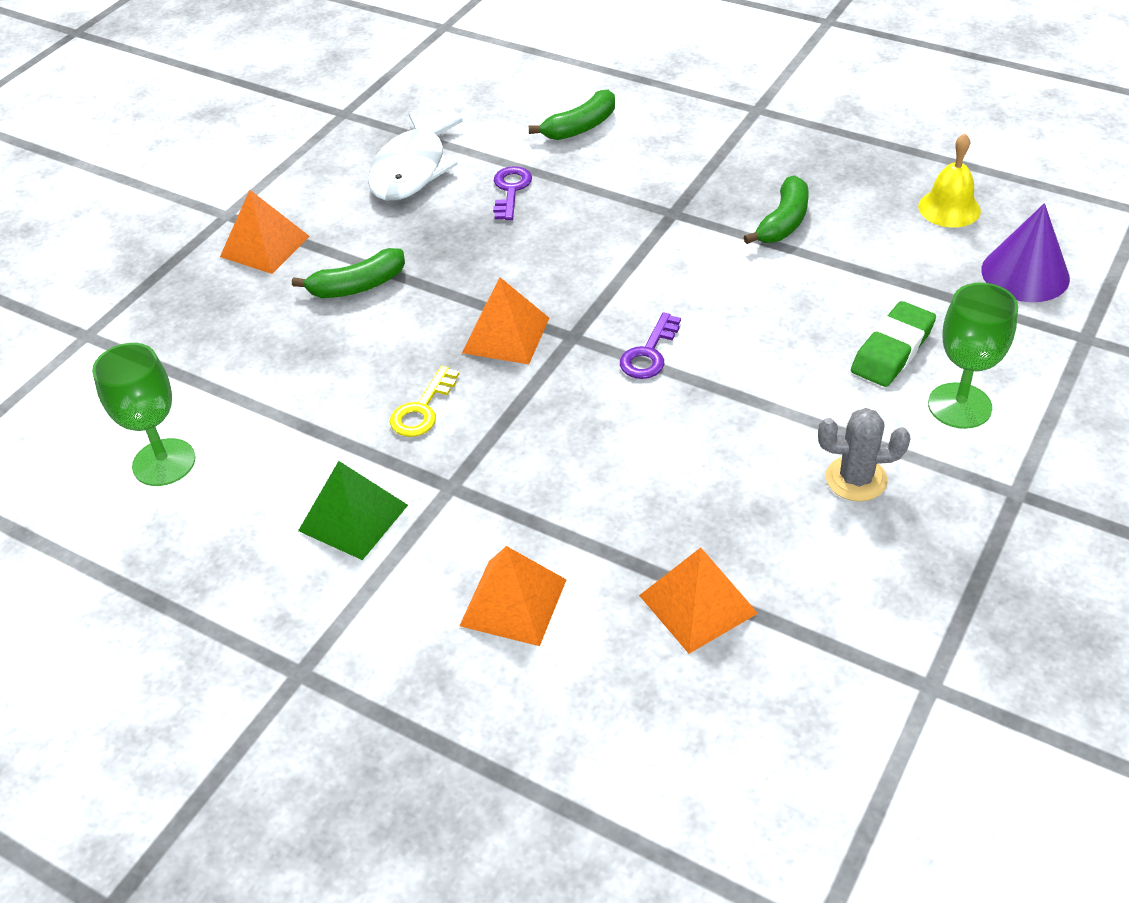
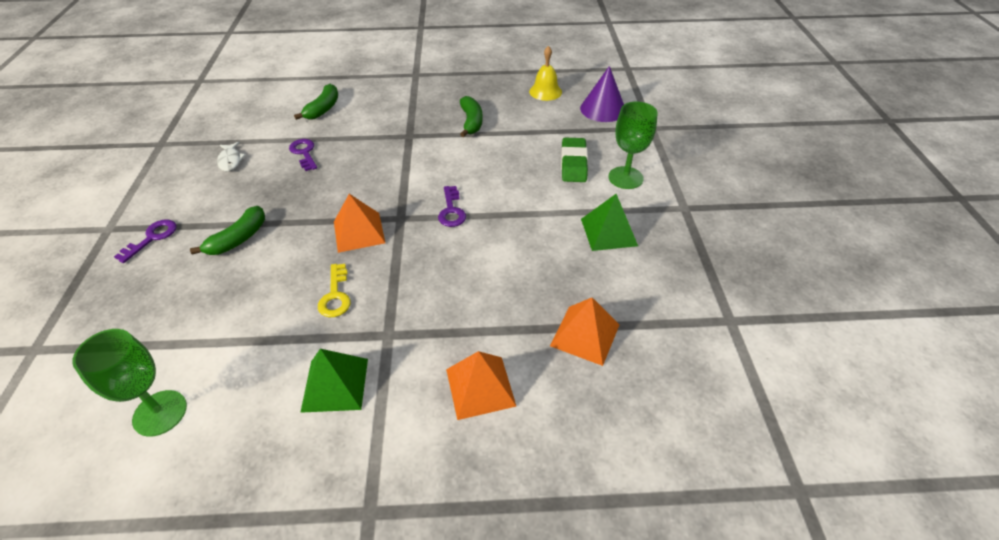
camera: 35 degrees left, 0 degrees up
orange pyramid [220,190,310,274] -> purple key [114,219,177,263]
white fish [368,111,463,201] -> white fish [217,142,246,171], size x0.49
grey cactus [818,408,911,502] -> green pyramid [581,194,638,251]

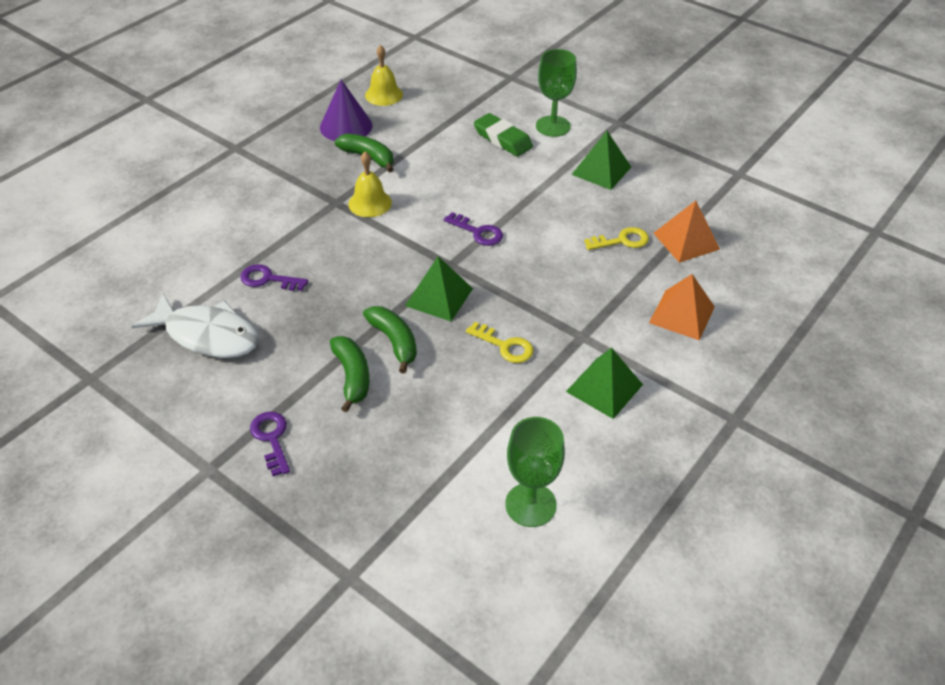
camera: 50 degrees left, 0 degrees up
white fish [217,142,246,171] -> white fish [131,293,259,358], size x2.03
green banana [294,84,338,120] -> green banana moved to [363,306,417,374]
orange pyramid [334,194,385,253] -> green pyramid [405,256,473,321]
purple cone [580,66,624,122] -> purple cone moved to [320,80,373,141]
none -> yellow bell [348,151,392,217]
none -> yellow key [584,227,649,250]

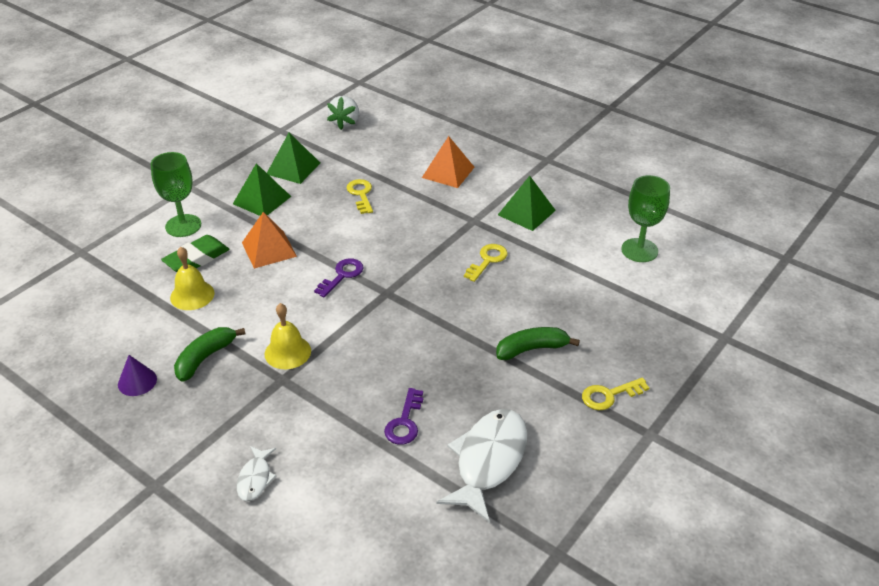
camera: 90 degrees left, 5 degrees down
purple key [250,411,290,476] -> yellow key [582,378,649,410]
purple cone [320,80,373,141] -> purple cone [118,355,157,396], size x0.60
green banana [363,306,417,374] -> none
yellow bell [365,45,403,106] -> yellow bell moved to [170,247,215,310]
green pyramid [405,256,473,321] -> green pyramid moved to [267,133,320,184]
orange pyramid [653,201,720,263] -> orange pyramid moved to [242,212,297,269]
none -> white fish [237,446,277,501]
none -> white strawberry [327,96,359,130]

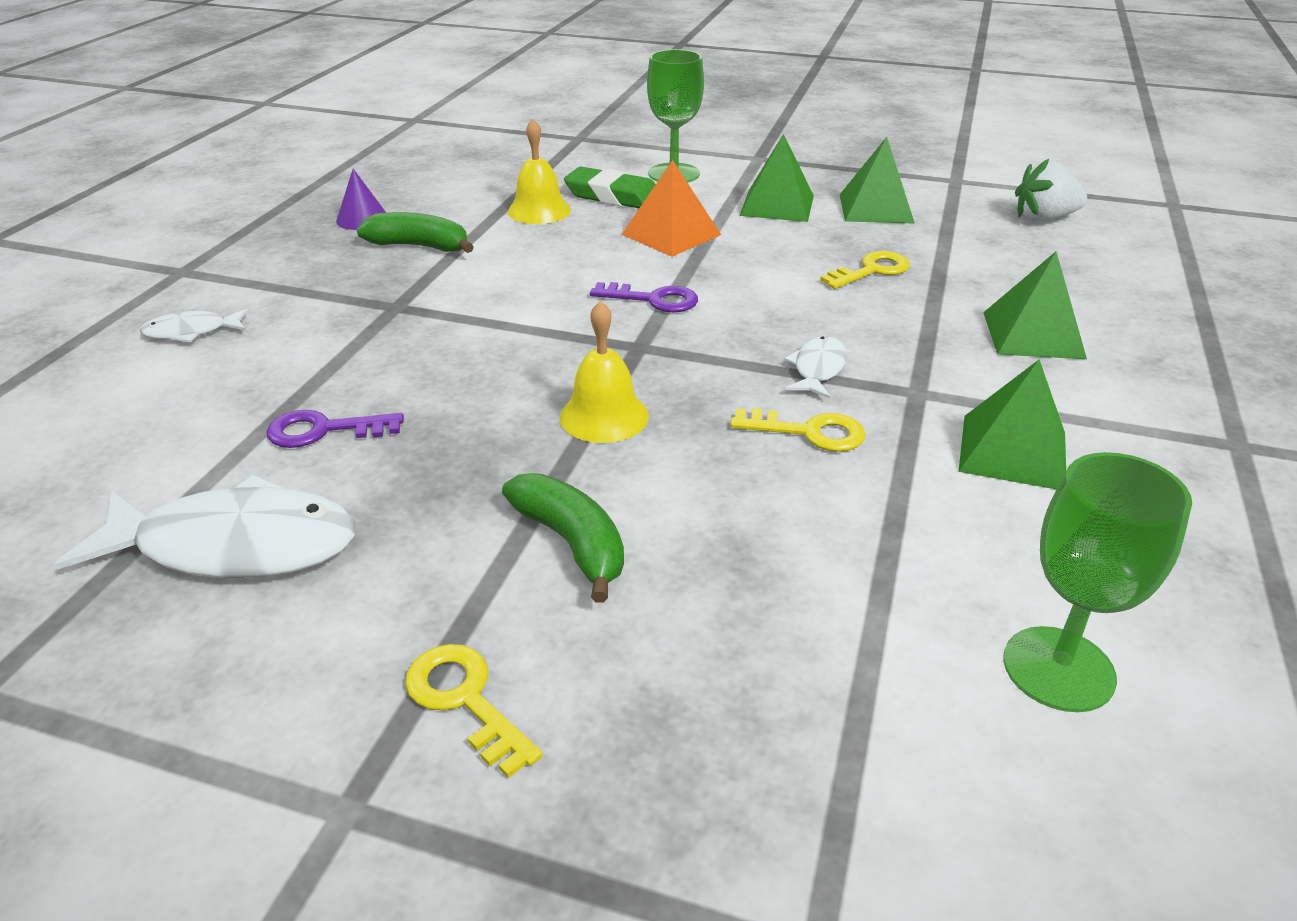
camera: 70 degrees right, 5 degrees down
yellow bell [265,303,311,369] -> yellow bell moved to [560,301,649,443]
orange pyramid [422,136,475,188] -> green pyramid [983,252,1087,359]
none -> white fish [784,336,847,399]

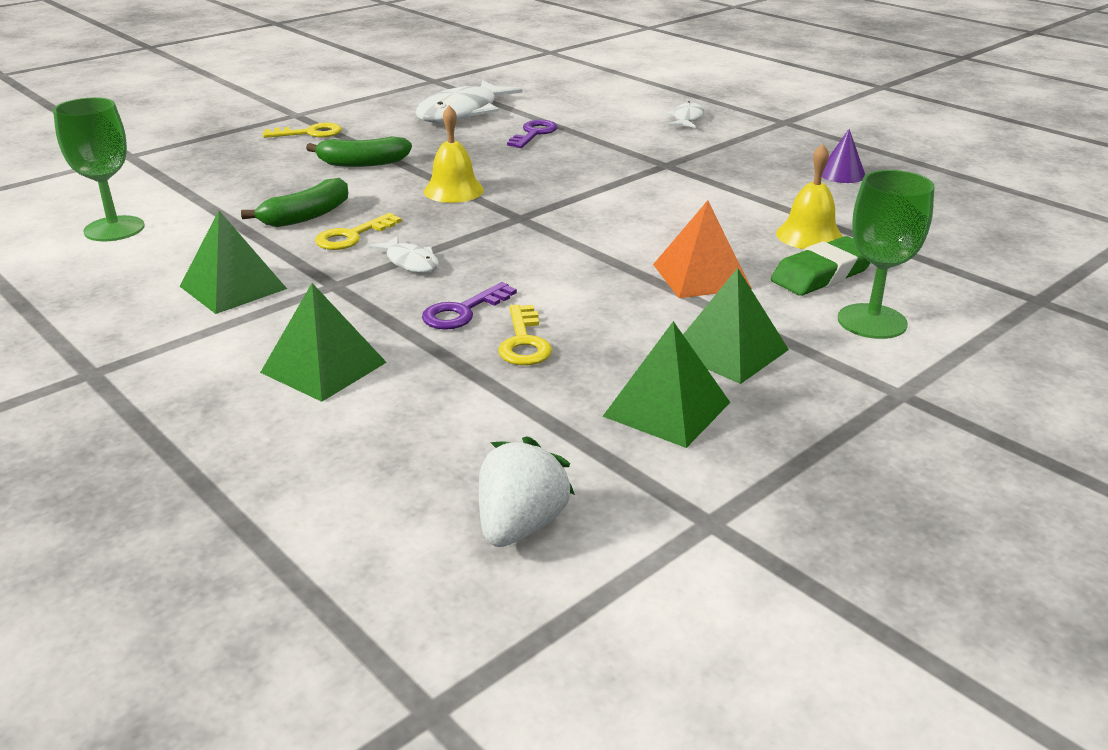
camera: 120 degrees right, 5 degrees down
green banana [357,212,474,253] -> green banana moved to [241,178,348,227]
purple key [590,282,698,313] -> purple key moved to [422,282,517,330]

